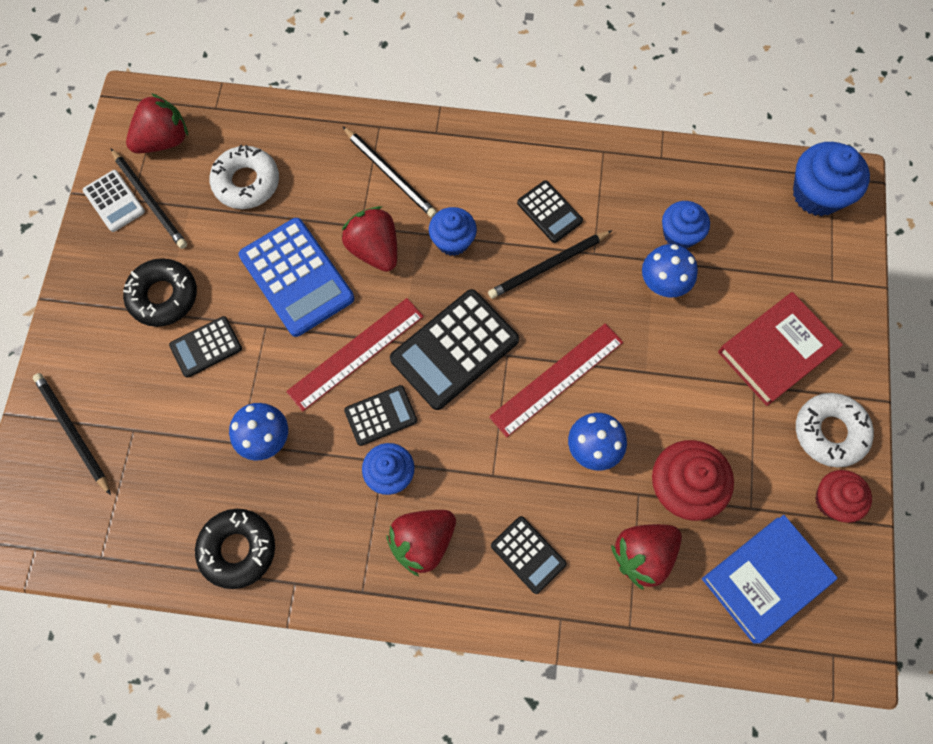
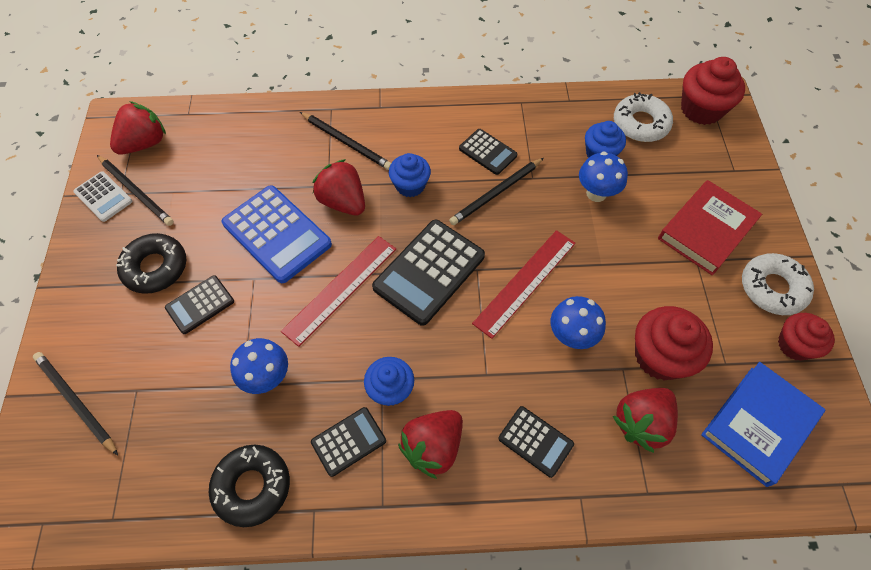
camera: 10 degrees left, 10 degrees down
white donut [209,145,279,209] -> white donut moved to [614,92,673,142]
black calculator [344,385,417,446] -> black calculator moved to [311,407,386,477]
blue cupcake [793,142,870,216] -> red cupcake [681,57,745,125]

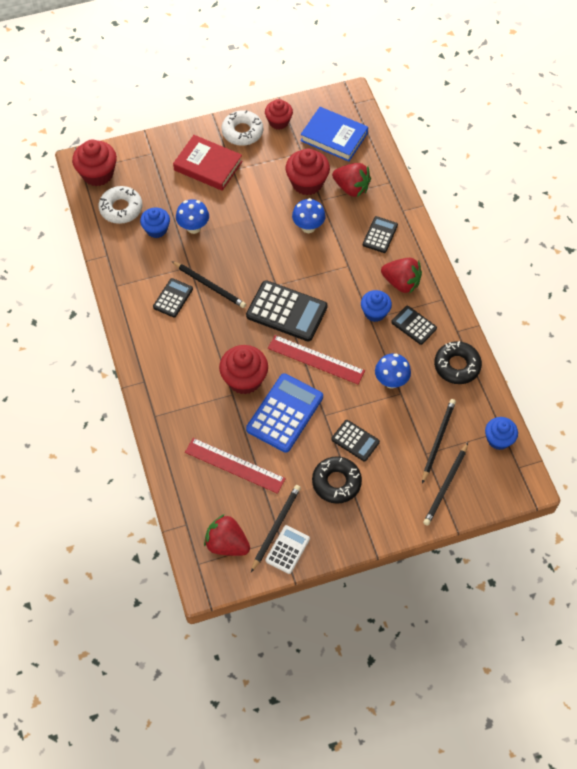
camera: 105 degrees left, 0 degrees up
black pencil [300,112,391,170] -> black pencil moved to [422,399,456,484]
red strawberry [313,159,365,215] -> red cupcake [219,345,268,394]
blue cupcake [389,153,431,197] -> blue cupcake moved to [485,417,518,450]
red ruler [472,230,576,339] -> red ruler moved to [185,438,286,494]

